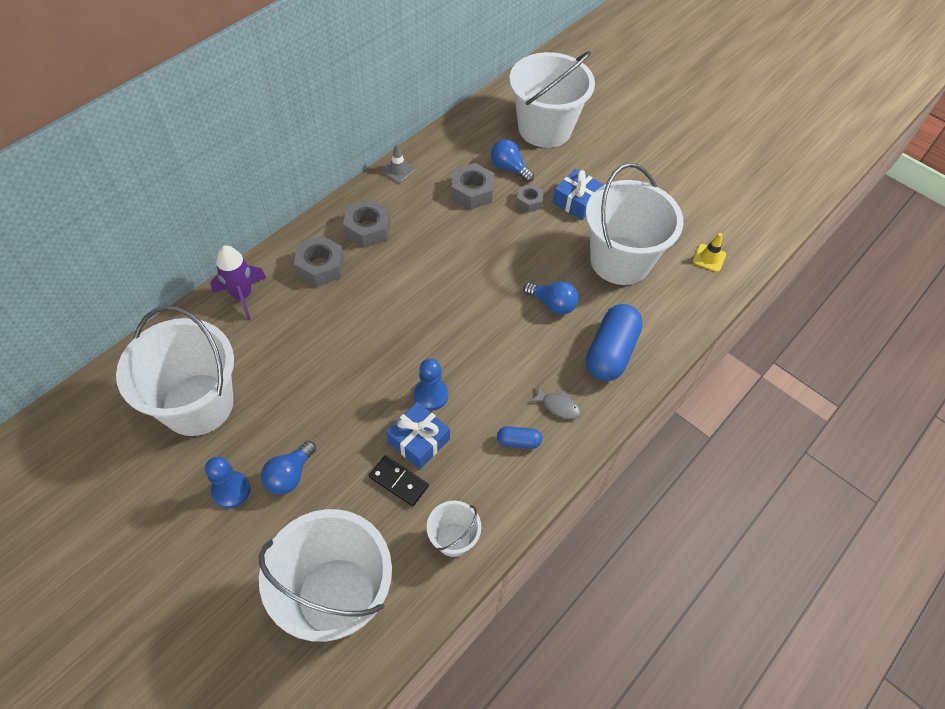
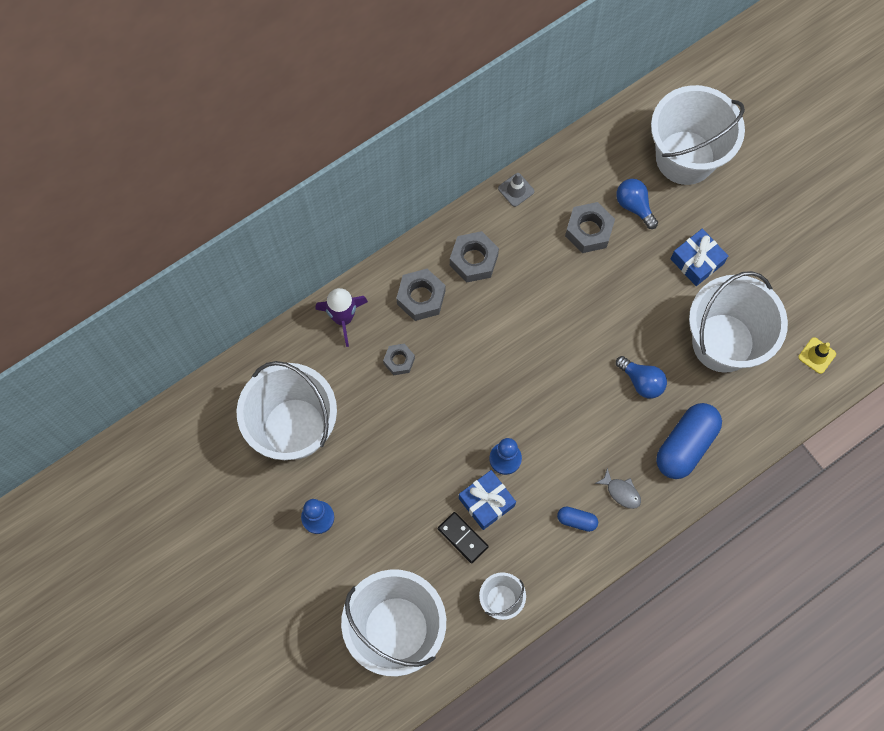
camera: 15 degrees right, 15 degrees up
blue light bulb [261,441,316,495] -> none
grey nut [516,184,544,213] -> grey nut moved to [383,343,415,375]

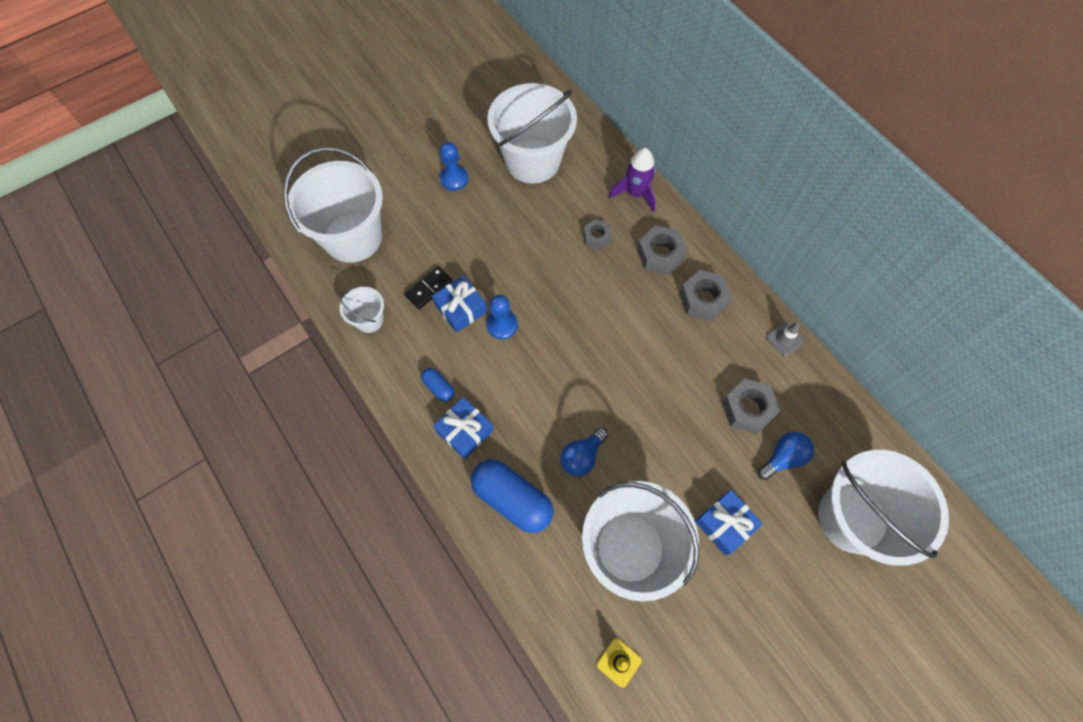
camera: 90 degrees right, 5 degrees down
blue capsule [557,507,598,532] -> blue capsule turned 60 degrees counterclockwise [421,368,454,402]
grey fish [595,468,641,509] -> blue gift [433,397,494,459]

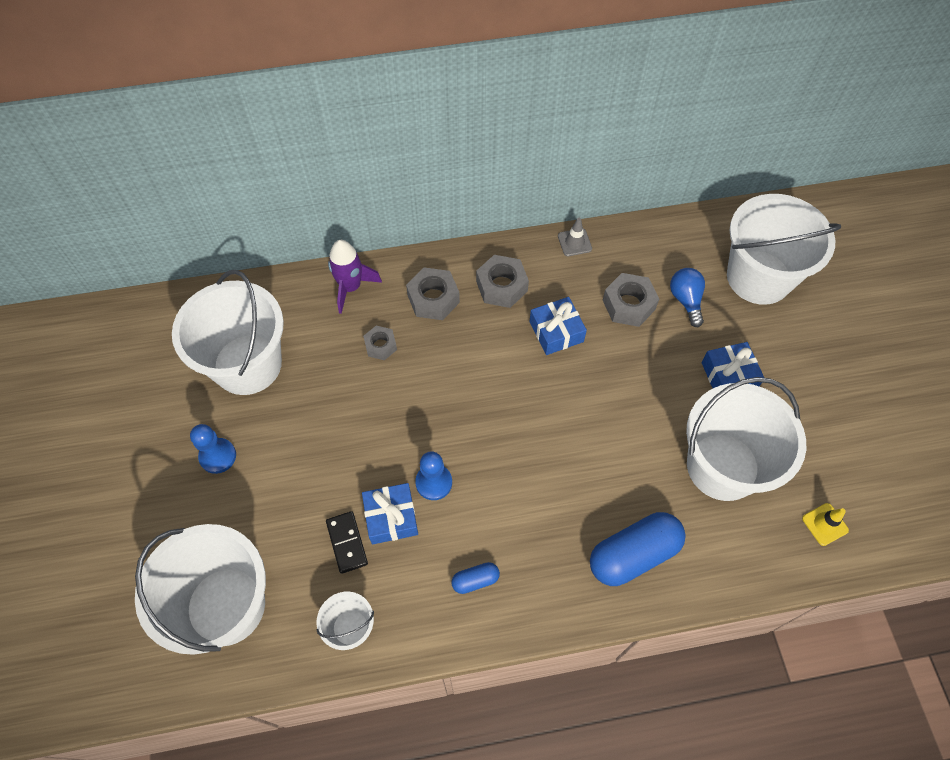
camera: 65 degrees left, 5 degrees down
blue gift [433,397,494,459] -> blue gift moved to [529,297,587,355]
blue light bulb [560,428,608,477] -> none

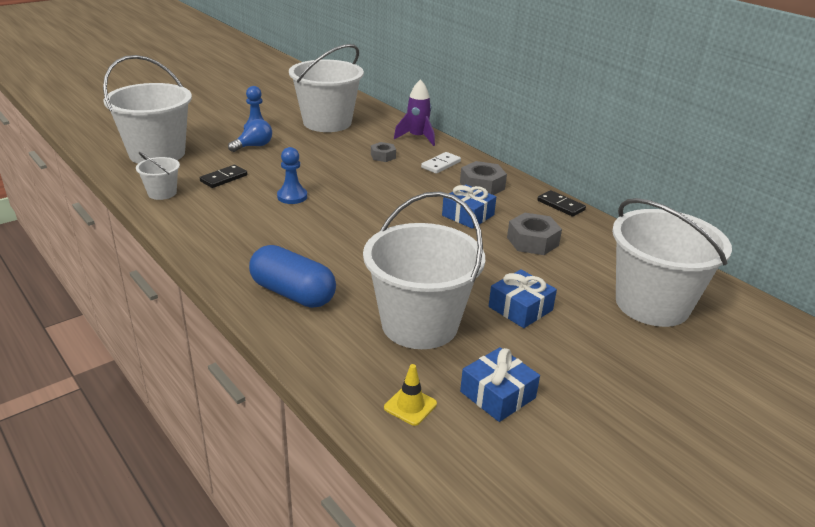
camera: 60 degrees right, 30 degrees down
blue gift [362,483,418,544] -> blue gift moved to [460,347,540,422]
grey nut [406,267,460,320] -> white domino [421,152,461,174]
blue capsule [451,562,500,594] -> none
grey traffic cone [558,218,592,256] -> black domino [537,190,586,217]
blue light bulb [670,268,705,327] -> blue light bulb moved to [228,119,272,152]

